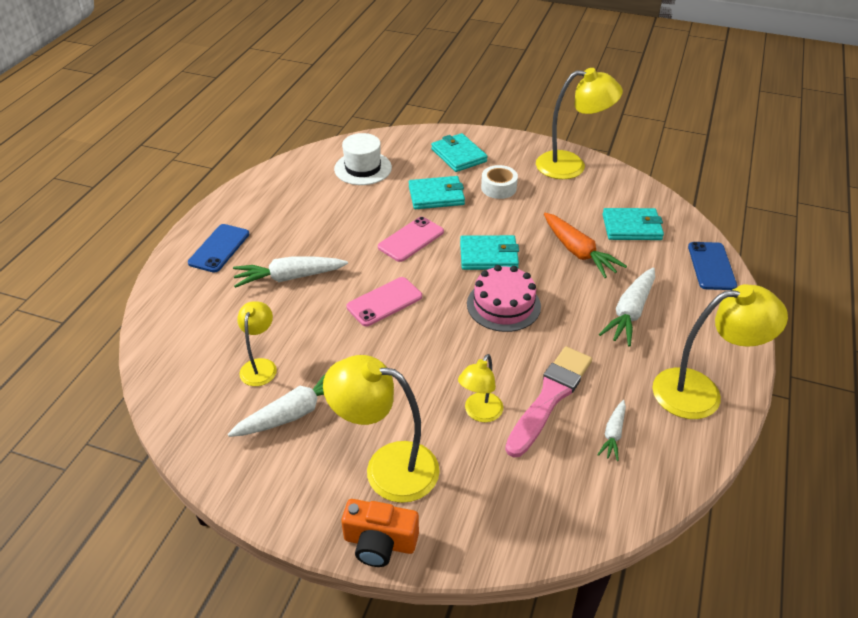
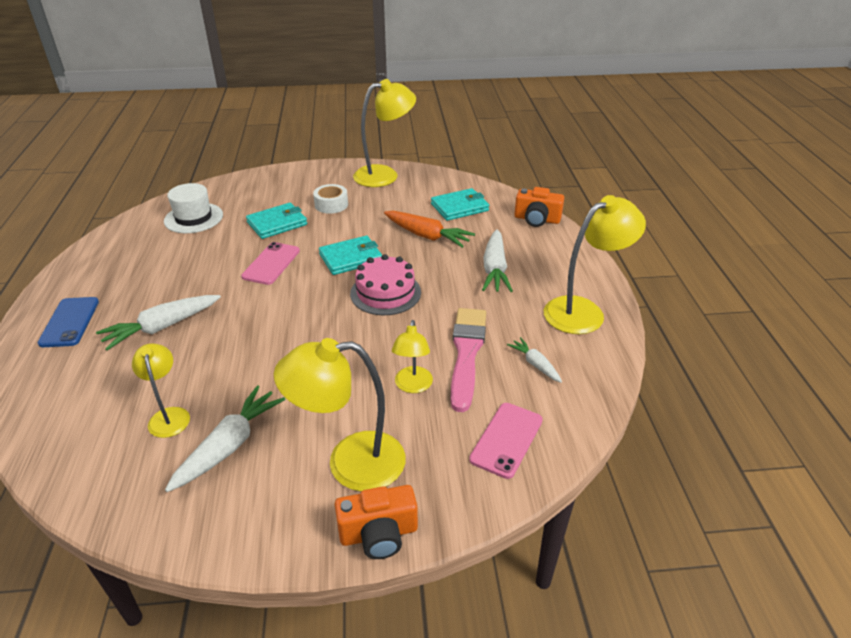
camera: 25 degrees left, 5 degrees down
pink phone [346,277,422,327] -> pink phone moved to [469,403,543,479]
turquoise wallet [431,133,488,172] -> none
white carrot [597,400,626,461] -> white carrot turned 150 degrees clockwise [507,337,562,383]
blue phone [688,242,737,290] -> orange camera [514,187,564,227]

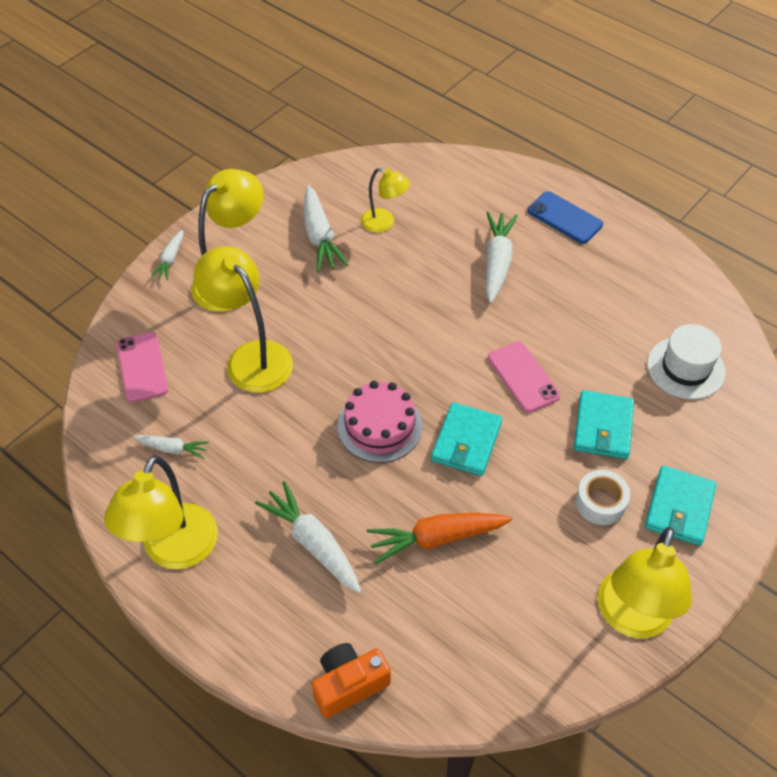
camera: 135 degrees right, 15 degrees up
orange camera [335,485,418,559] -> white carrot [151,230,183,280]
yellow lamp [392,320,433,393] -> yellow lamp [194,246,293,393], size x1.76
turquoise wallet [431,188,489,221] -> turquoise wallet moved to [645,466,716,546]
pink brush [450,308,486,412] -> none

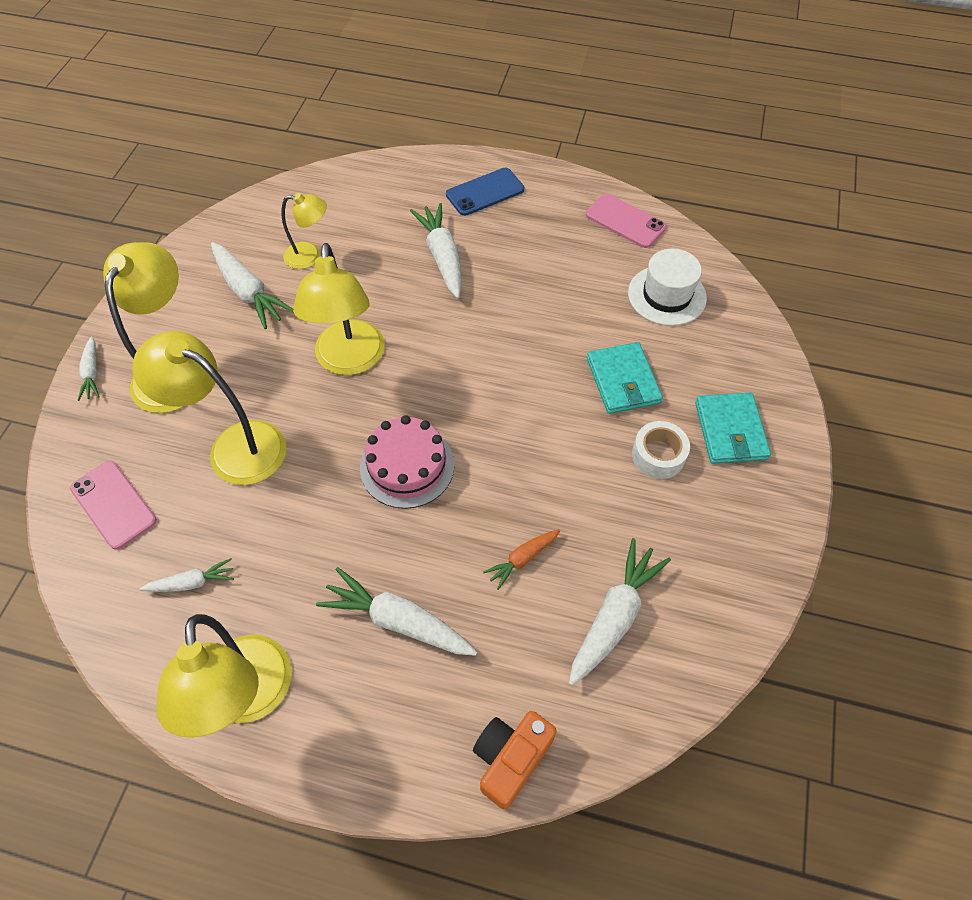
camera: 25 degrees left, 5 degrees up
orange carrot [367,513,513,564] -> orange carrot [483,529,560,590], size x0.56
turquoise wallet [431,402,502,476] -> none
pink phone [488,341,560,413] -> pink phone moved to [586,193,666,248]
blue phone [527,191,603,244] -> blue phone turned 45 degrees counterclockwise [446,168,524,216]
yellow lamp [597,527,692,638] -> yellow lamp moved to [293,243,385,375]
none -> white carrot [569,538,671,686]

